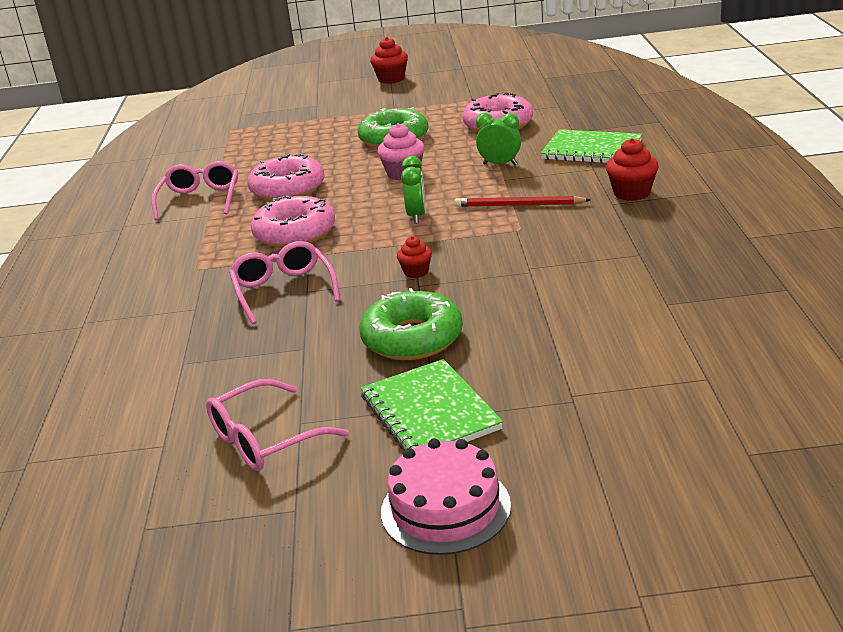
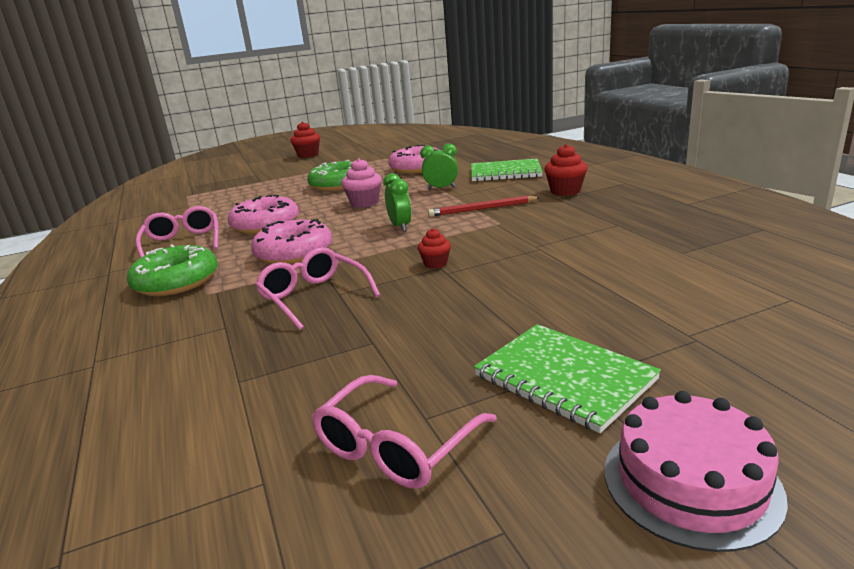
camera: 20 degrees left, 5 degrees down
green donut [359,288,463,360] -> green donut moved to [127,244,218,296]

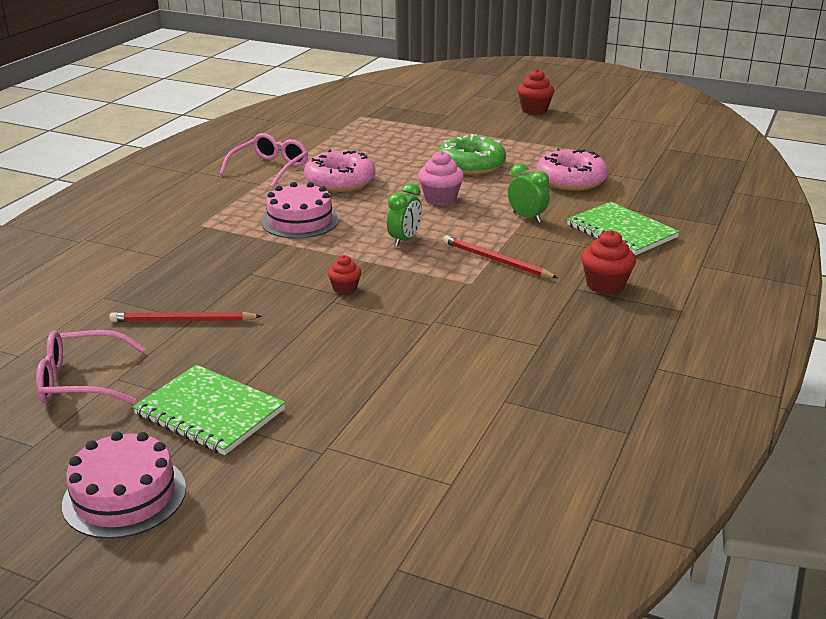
camera: 45 degrees right, 5 degrees up
green donut [127,244,218,296] -> none
pink donut [251,219,332,264] -> pink cake [261,182,339,239]
pink glasses [255,247,380,330] -> none
green notebook [474,324,661,433] -> green notebook turned 60 degrees counterclockwise [133,365,285,455]
none -> red pencil [109,312,262,322]

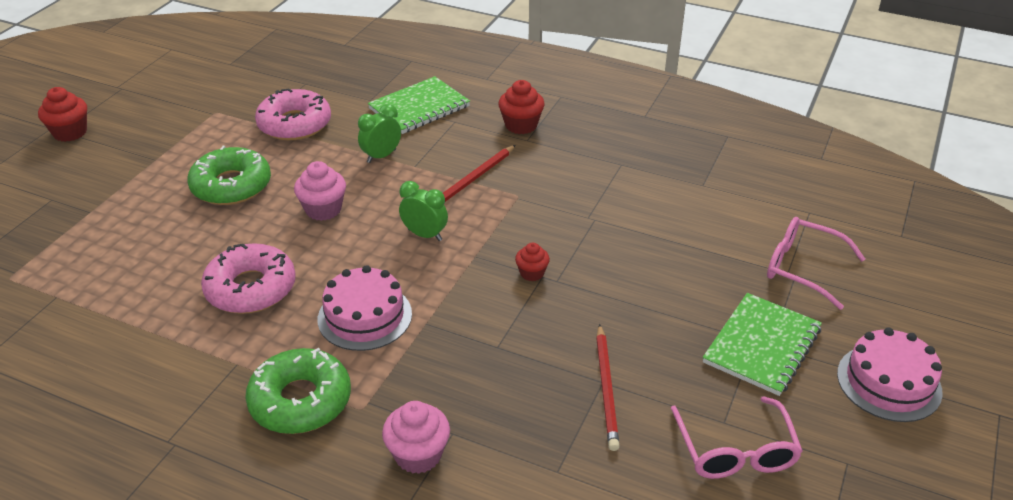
camera: 90 degrees left, 10 degrees up
pink glasses [220,133,308,188] -> pink glasses moved to [767,217,865,310]
none -> green donut [245,348,351,434]
none -> pink cupcake [382,401,450,474]

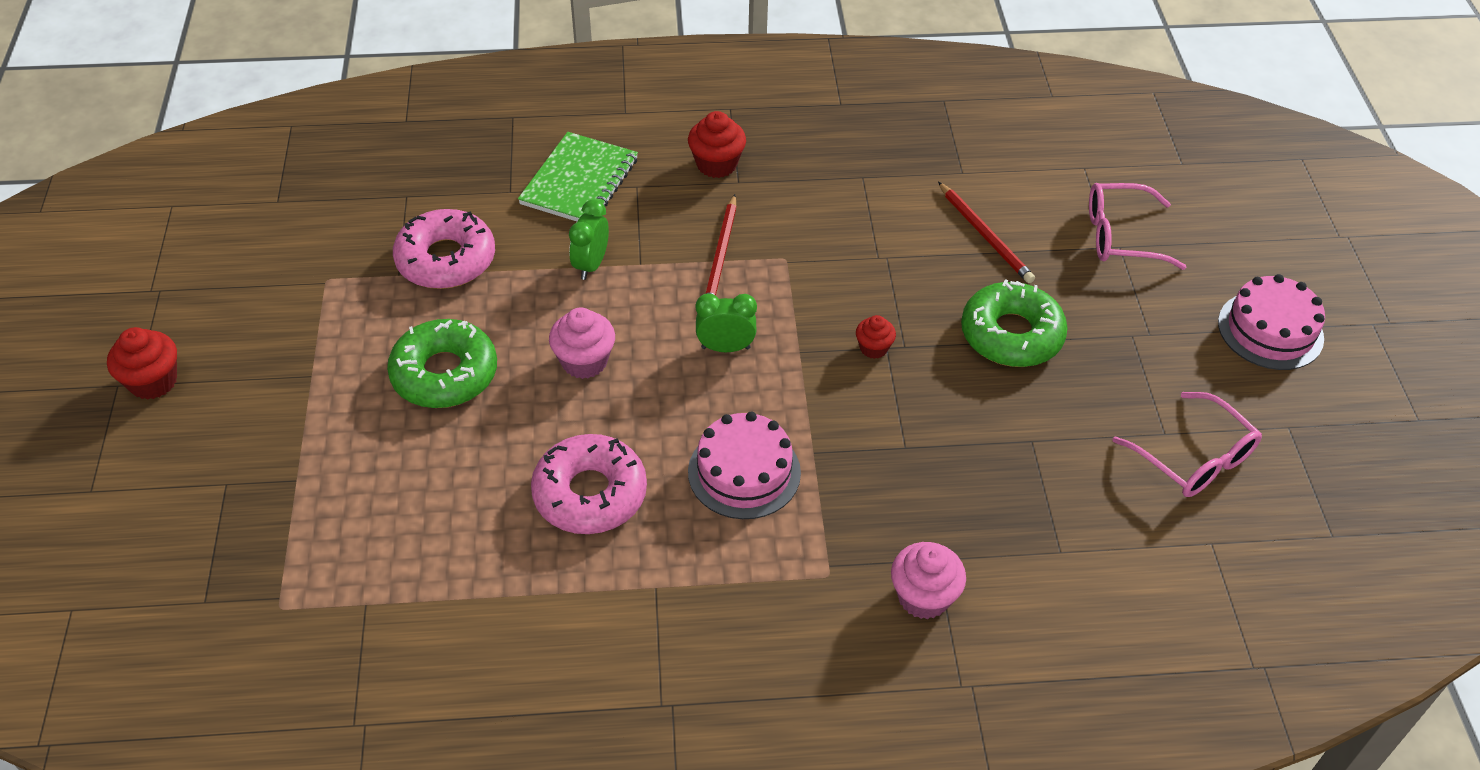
camera: 30 degrees left, 10 degrees up
green donut [245,348,351,434] -> green donut moved to [961,279,1068,367]
red pencil [596,324,620,451] -> red pencil moved to [938,182,1035,283]
green notebook [703,293,822,396] -> none

